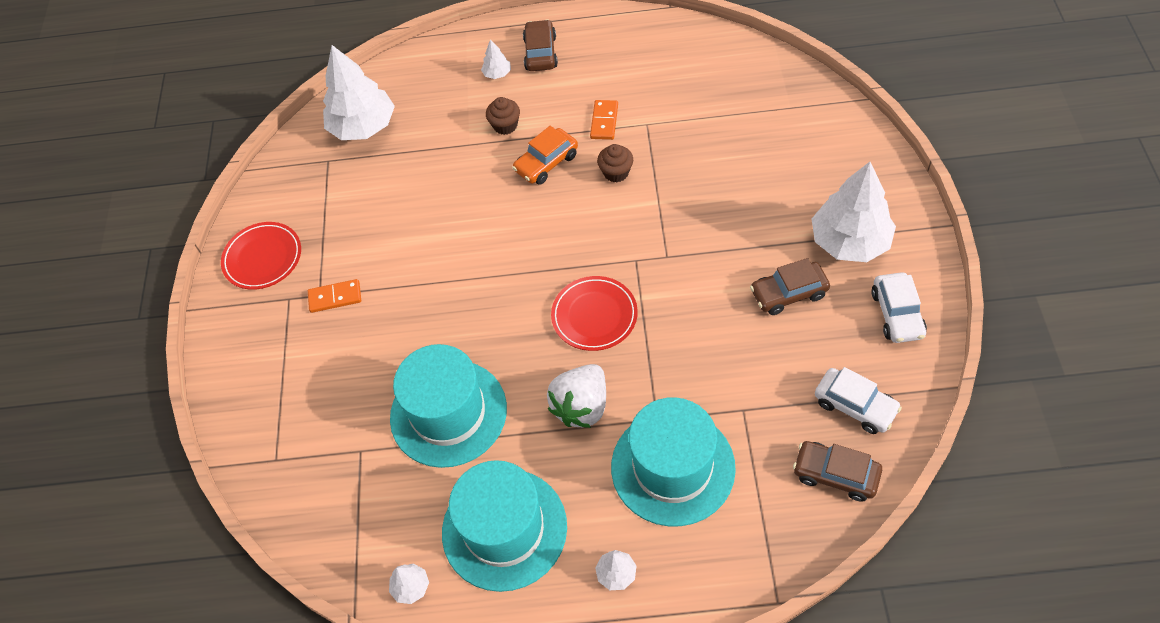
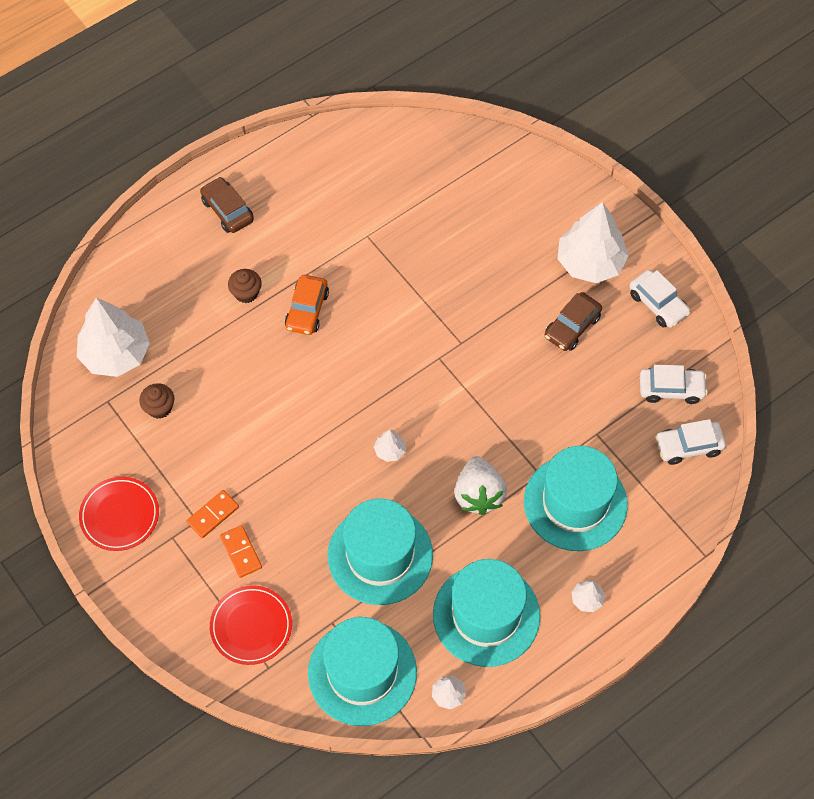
camera: 40 degrees left, 5 degrees up
white tree [481,40,511,79] -> white tree moved to [374,430,406,462]
red plate [551,276,638,351] -> red plate moved to [210,585,292,665]
orange domino [590,100,618,140] -> orange domino moved to [220,525,262,578]
brown cupcake [597,144,633,182] -> brown cupcake moved to [139,383,174,419]
brown car [793,441,882,502] -> white car [655,419,726,465]
none -> turquoise hat [308,617,417,726]

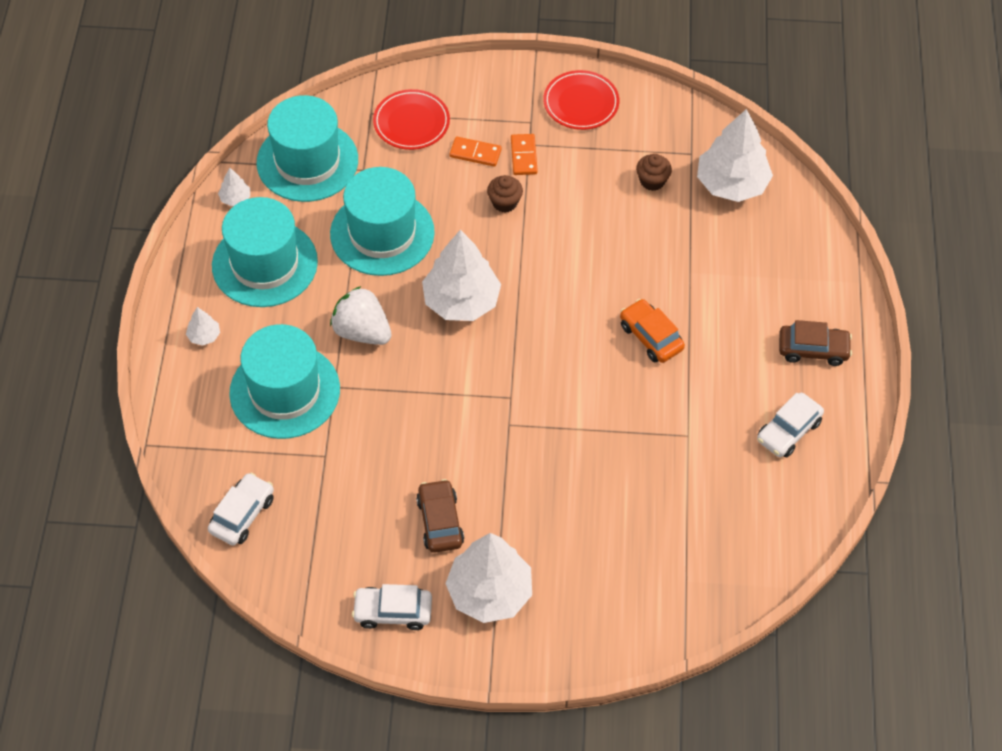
camera: 130 degrees right, 5 degrees down
brown cupcake [228,269,262,303] -> brown cupcake moved to [487,175,523,213]
white tree [374,430,406,462] -> white tree [422,230,501,321], size x2.33
white car [640,365,708,404] -> white car moved to [757,393,824,457]

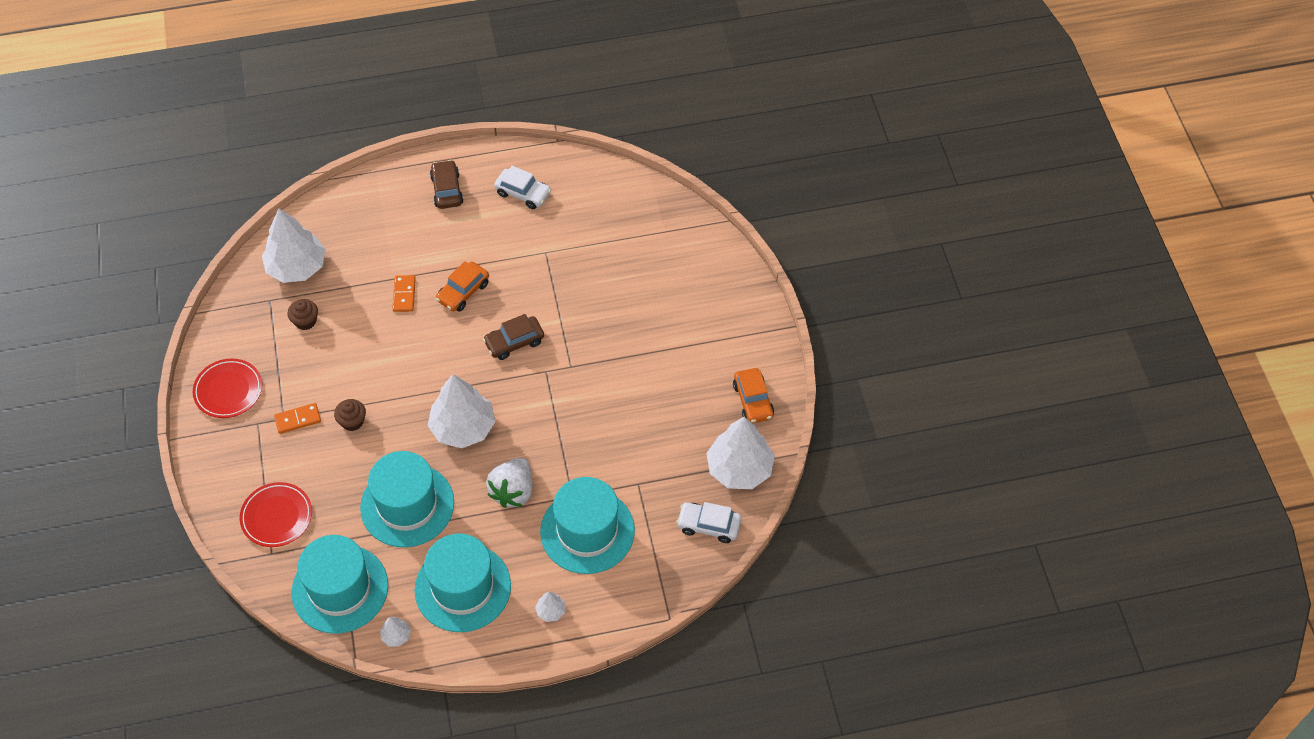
camera: 105 degrees left, 0 degrees up
white car [352,584,432,630] -> orange car [733,368,774,423]
brown car [416,479,464,553] -> brown car moved to [483,314,544,360]
white tree [445,533,532,623] -> white tree moved to [706,417,775,489]
orange domino [450,137,502,167] -> orange domino moved to [392,275,416,312]

